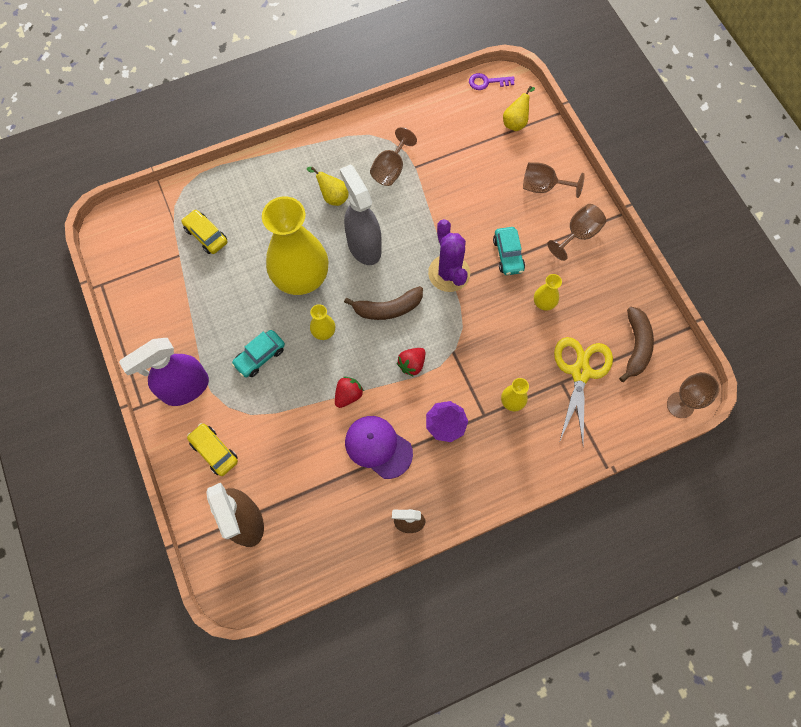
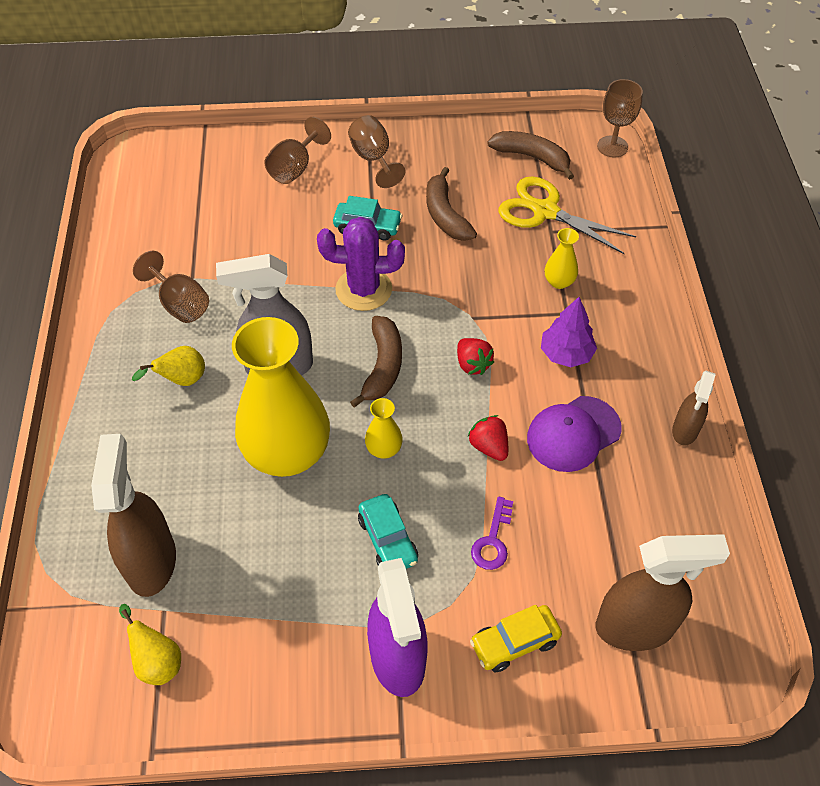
camera: 70 degrees left, 15 degrees down
yellow car [181,209,227,254] -> brown spray bottle [91,434,176,597]
purple key [469,73,515,90] -> purple key moved to [471,497,513,570]
yellow pear [503,86,535,131] -> yellow pear moved to [119,604,181,685]
yellow vase [534,274,562,311] -> brown banana [426,167,477,241]

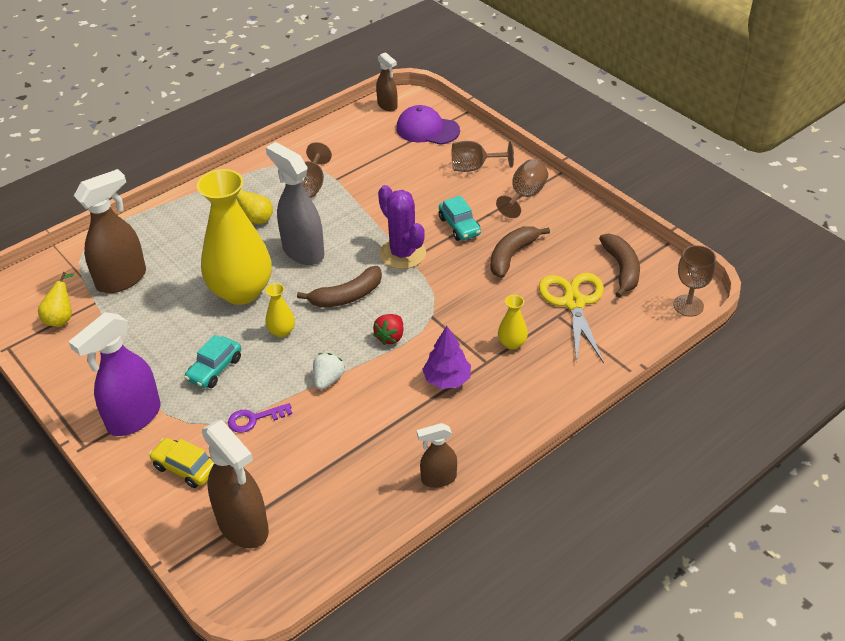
camera: 55 degrees right, 10 degrees down
red strawberry [468,415,508,461] -> white strawberry [313,353,345,390]
purple cap [527,396,622,472] -> purple cap moved to [396,105,460,145]
none -> brown spray bottle [376,52,398,111]

